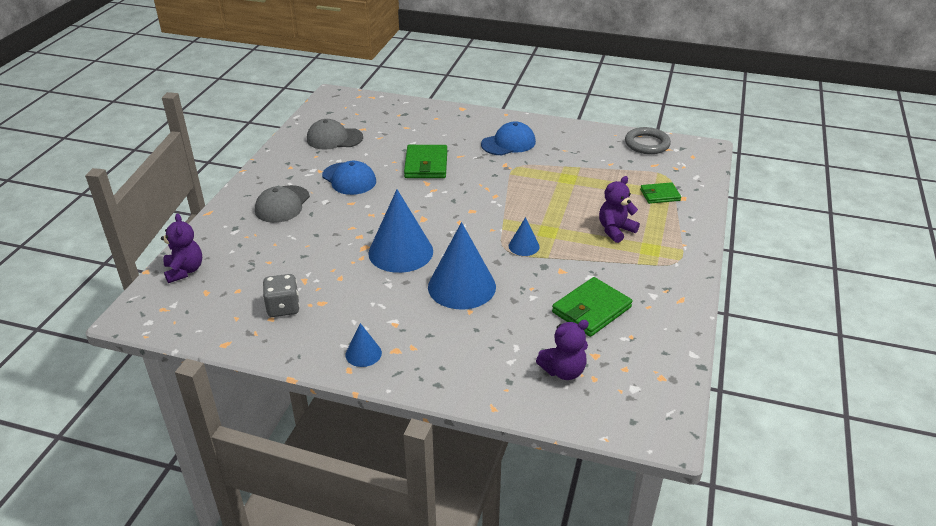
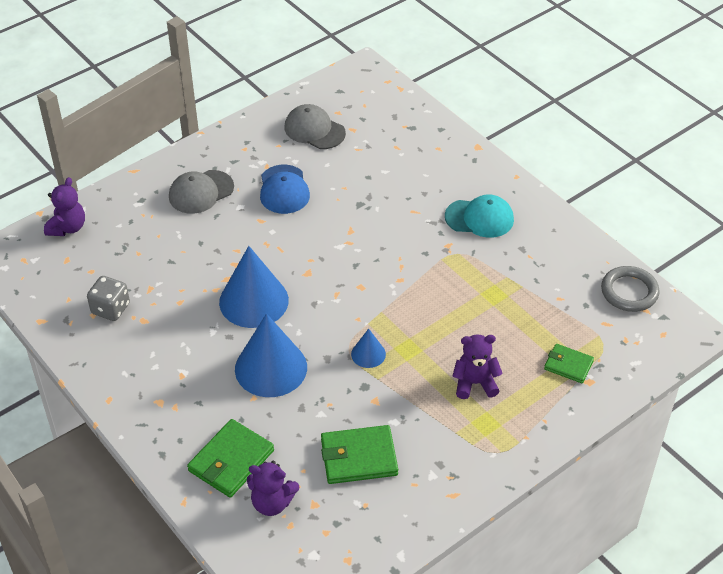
camera: 35 degrees right, 10 degrees up
blue cone [346,323,382,367] -> none
green wallet [404,145,447,178] -> green wallet moved to [187,419,274,498]
blue cap [481,121,536,155] -> turquoise cap [445,195,514,238]

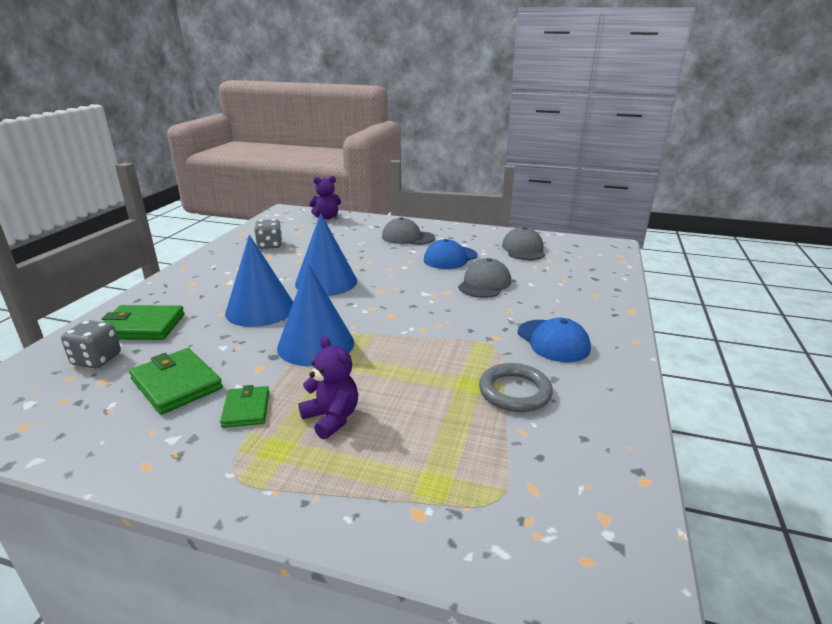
camera: 55 degrees right, 20 degrees down
purple teddy bear [247,461,299,516] -> grey dice [61,320,121,369]
blue cone [351,329,386,368] -> blue cone [277,263,354,366], size x2.07
turquoise cap [445,195,514,238] -> blue cap [518,318,591,362]
green wallet [544,344,594,383] -> green wallet moved to [220,385,269,428]
grey ring [601,266,660,312] -> grey ring moved to [479,363,553,412]
none -> grey cap [458,258,511,298]

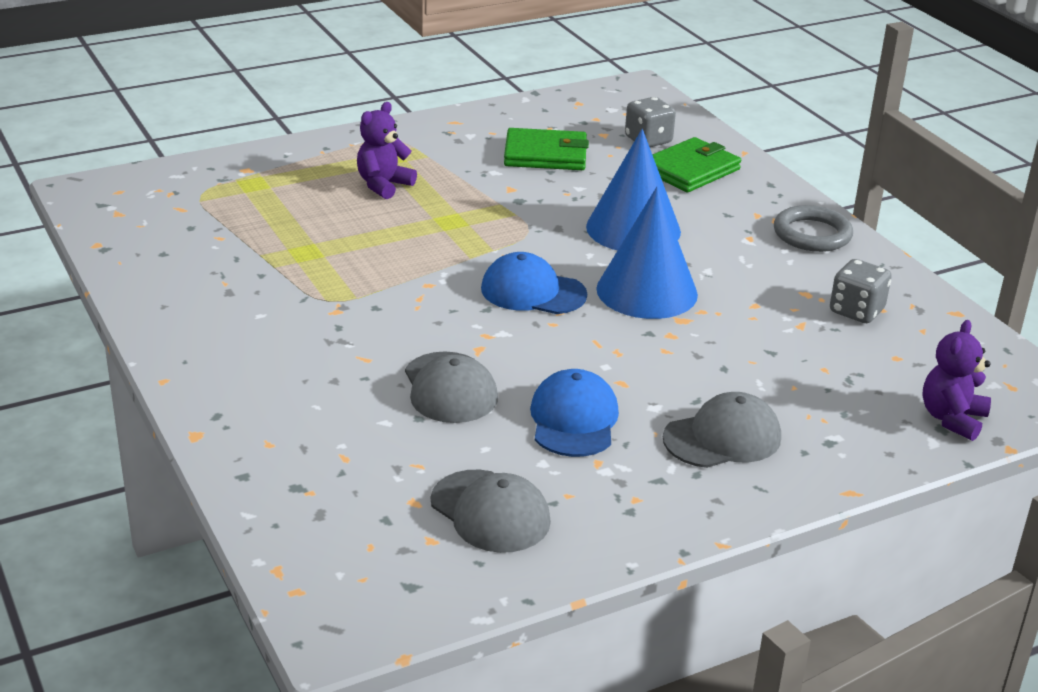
camera: 135 degrees right, 5 degrees up
green wallet [220,385,269,428] -> none
blue cone [277,263,354,366] -> none
purple teddy bear [298,336,358,439] -> purple teddy bear turned 120 degrees clockwise [357,102,417,199]
grey ring [479,363,553,412] -> grey ring moved to [774,205,853,252]
blue cap [518,318,591,362] -> blue cap moved to [481,252,587,314]

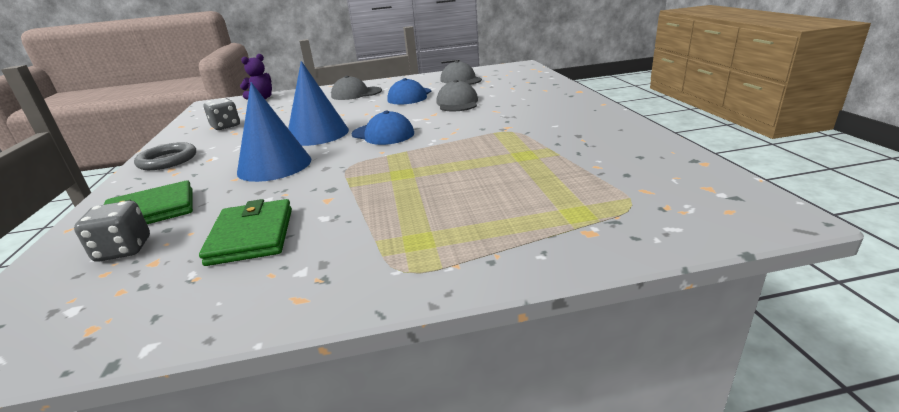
camera: 160 degrees left, 5 degrees down
purple teddy bear [357,102,417,199] -> none
green wallet [504,128,589,170] -> green wallet turned 60 degrees clockwise [199,199,292,266]

